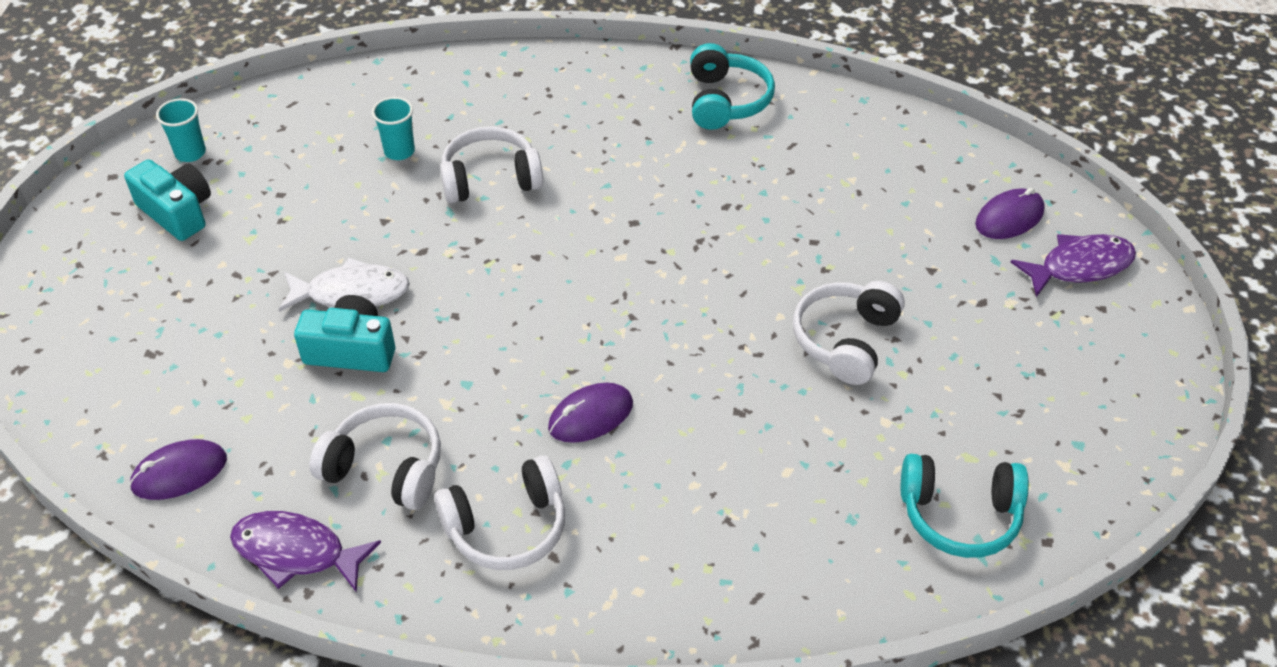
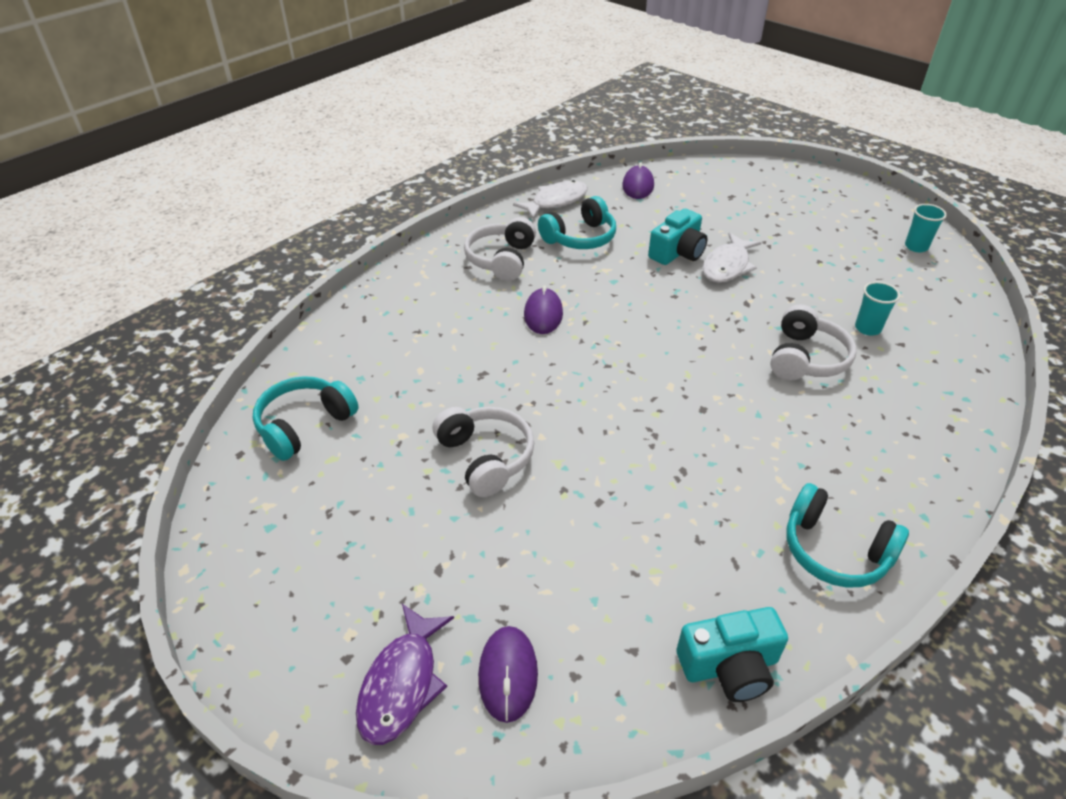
camera: 125 degrees right, 5 degrees down
turquoise camera [124,159,211,241] -> turquoise camera moved to [676,607,788,702]
purple fish [230,511,381,593] -> white fish [513,180,587,219]
white headphones [309,403,441,510] -> turquoise headphones [538,196,616,249]

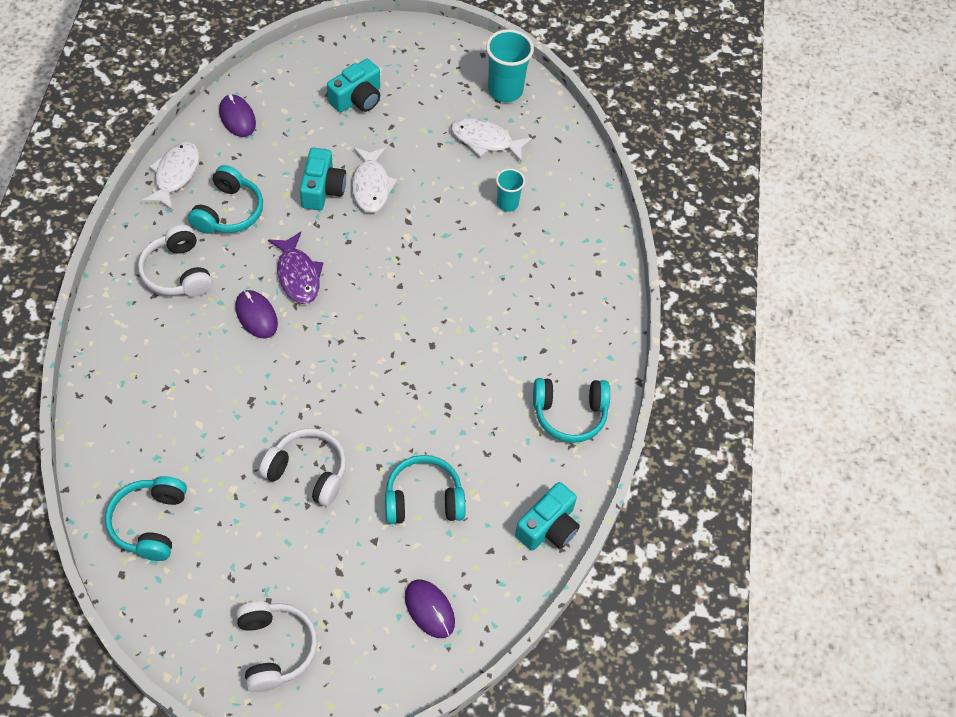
camera: 40 degrees left, 15 degrees up
purple fish [356,604,454,745] -> purple fish moved to [268,232,324,304]
white headphones [770,304,856,380] -> white headphones moved to [236,601,318,692]
turquoise cup [905,204,947,252] -> turquoise cup [486,29,534,102], size x1.70
none -> turquoise camera [327,59,380,112]
none -> turquoise headphones [385,455,465,524]
none -> white fish [451,118,532,162]

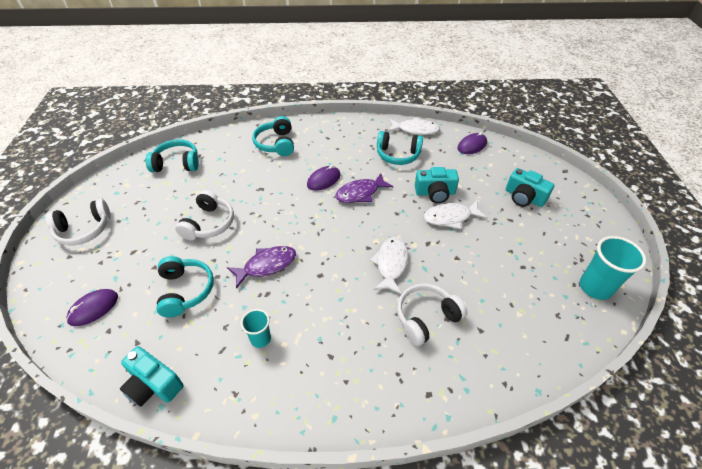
camera: 85 degrees right, 10 degrees down
white headphones [138,225,212,297] -> white headphones moved to [397,283,467,346]
white fish [451,118,532,162] -> white fish moved to [370,237,408,295]
turquoise cup [496,168,525,212] -> turquoise cup moved to [241,309,271,348]
turquoise headphones [533,378,610,443] -> turquoise headphones moved to [252,116,294,156]
none -> purple fish [227,246,296,289]

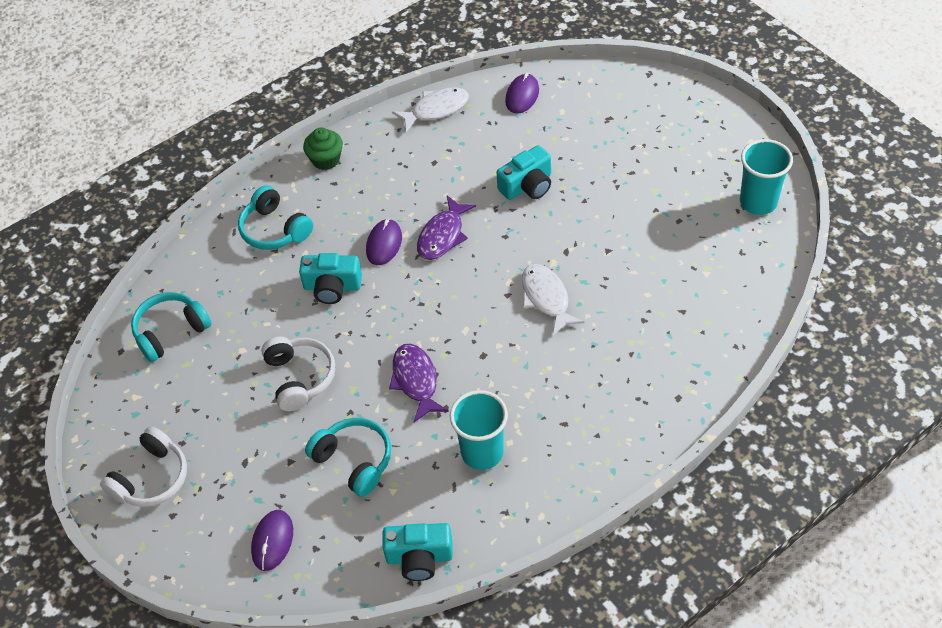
camera: 30 degrees left, 5 degrees up
purple fish [227,246,296,289] -> purple fish turned 45 degrees counterclockwise [389,344,449,422]
turquoise cup [241,309,271,348] -> turquoise cup [450,390,508,470], size x1.70
turquoise headphones [377,131,423,165] -> none
white headphones [397,283,467,346] -> none
white fish [424,201,487,229] -> none
turquoise camera [506,168,554,207] -> turquoise camera moved to [299,253,362,304]
none -> green cupcake [303,128,343,170]

